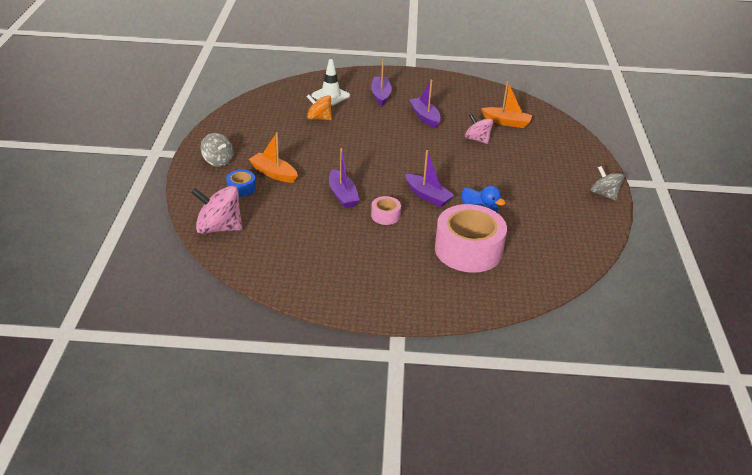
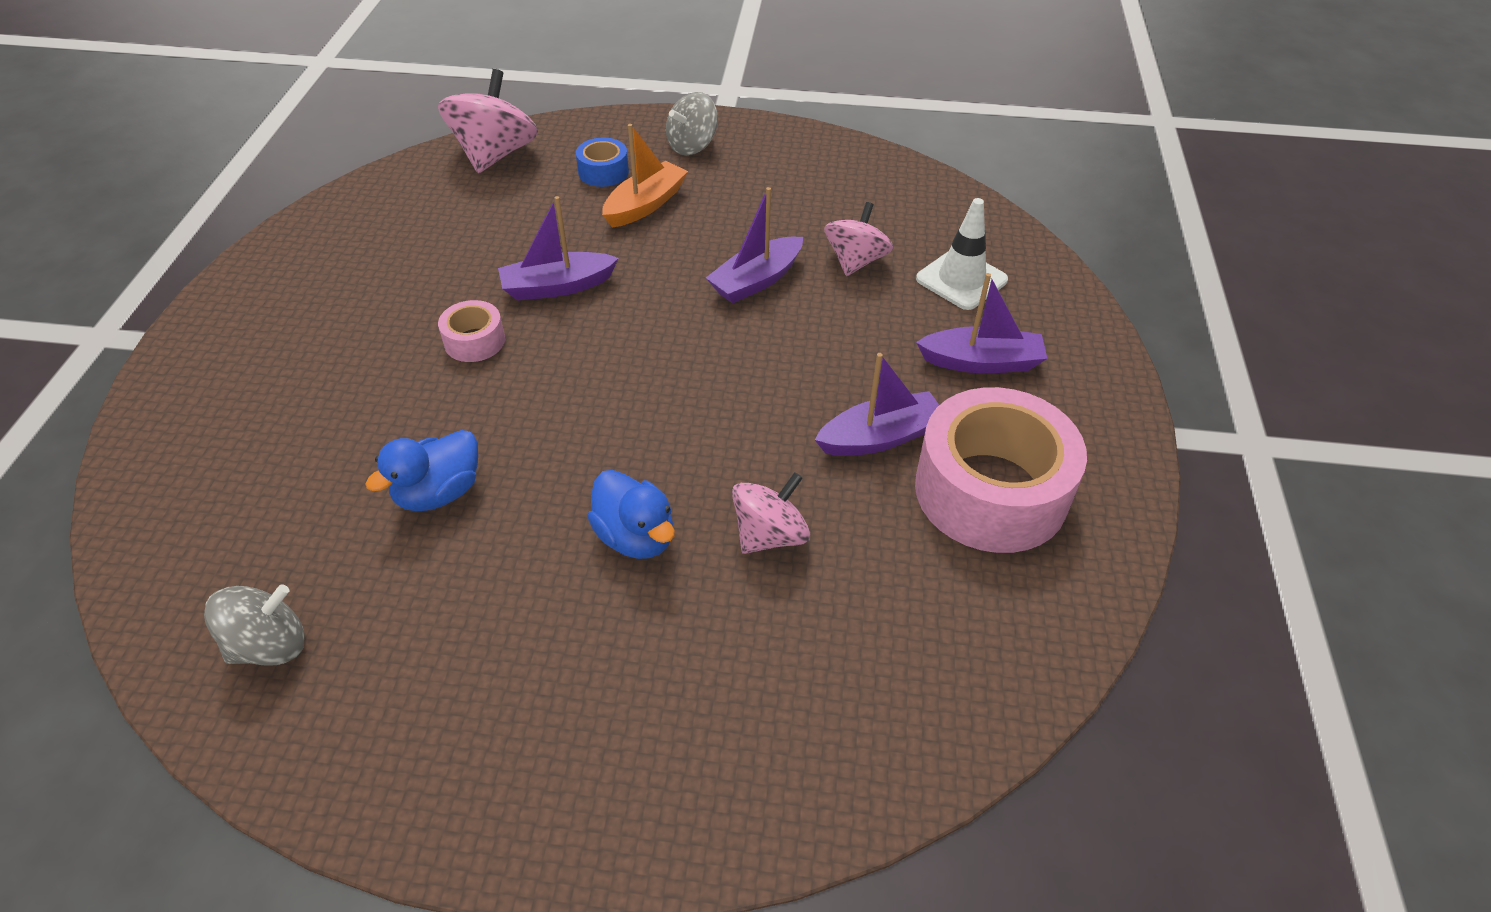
camera: 95 degrees right, 10 degrees up
orange spinning top [307,95,332,120] -> pink spinning top [824,202,893,276]
purple boat [405,150,455,207] -> purple boat moved to [706,187,803,304]
pink tape [435,204,507,273] -> pink tape moved to [915,387,1087,553]
orange boat [481,81,532,128] -> none
grey spinning top [591,166,624,201] -> grey spinning top moved to [204,584,305,665]
none -> blue duck [588,470,675,559]

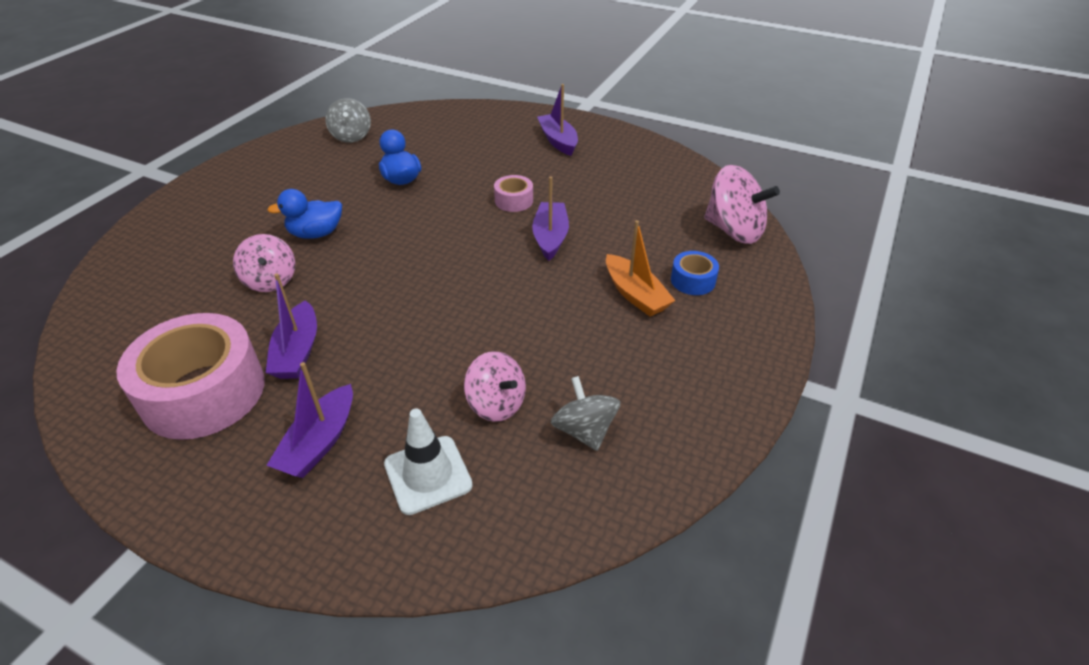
camera: 110 degrees right, 5 degrees down
grey spinning top [666,92,718,155] -> grey spinning top moved to [551,376,620,451]
purple boat [706,187,803,304] -> purple boat moved to [537,84,578,156]

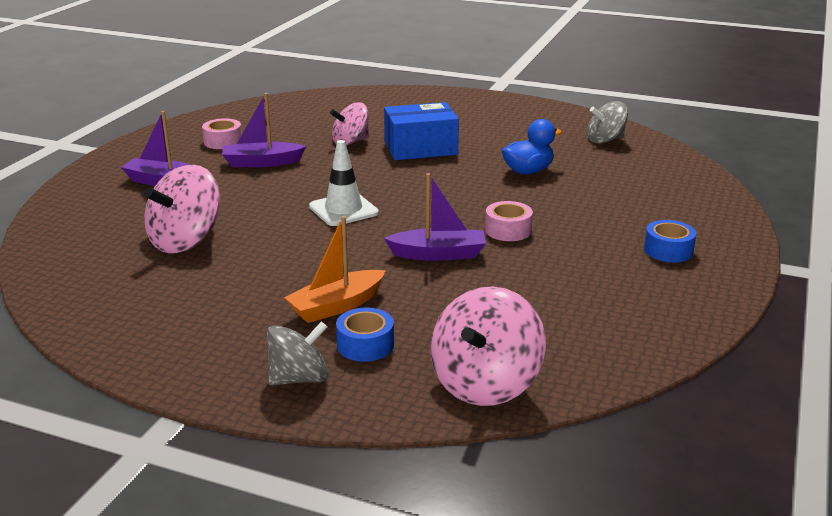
camera: 85 degrees right, 15 degrees down
pink tape [116,313,265,440] -> pink tape [202,118,242,149], size x0.45
blue duck [267,189,342,239] -> blue box [384,102,459,160]
white traffic cone [384,409,473,515] -> white traffic cone moved to [309,140,379,226]
pink spinning top [464,351,526,422] -> pink spinning top [144,165,220,253], size x1.52
purple boat [537,84,578,156] -> blue tape [644,220,696,262]
grey spinning top [551,376,620,451] -> grey spinning top moved to [267,322,328,385]

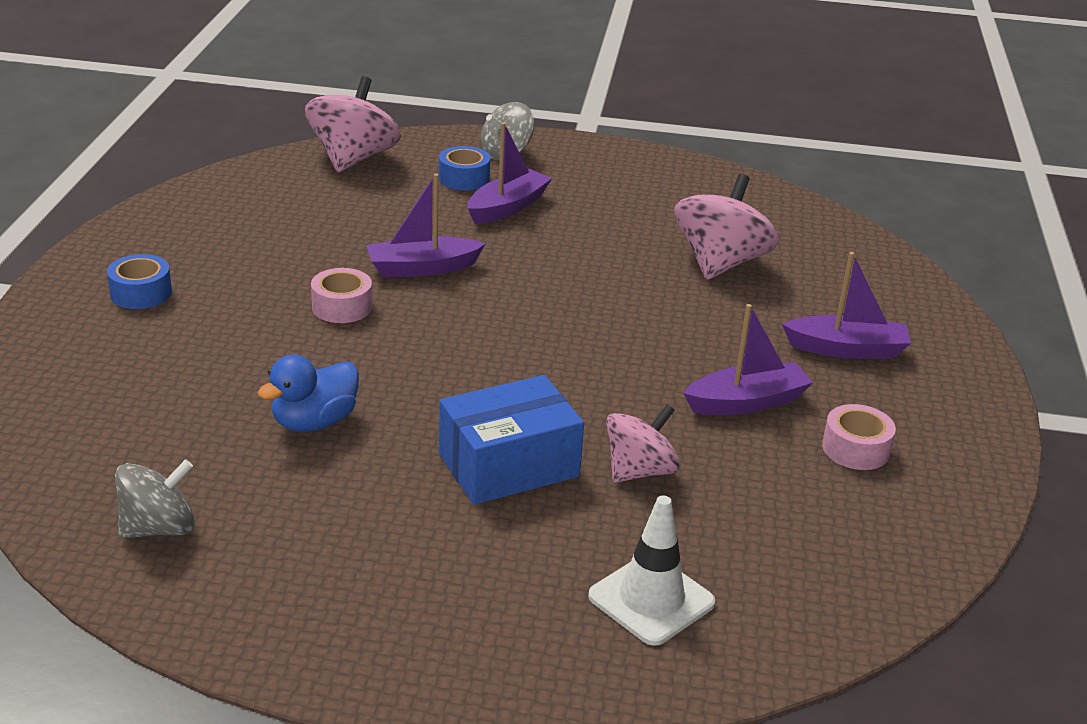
camera: 165 degrees right, 5 degrees up
orange boat [284,216,386,323] -> purple boat [468,122,552,224]
white traffic cone [309,140,379,226] -> white traffic cone moved to [588,496,715,646]

